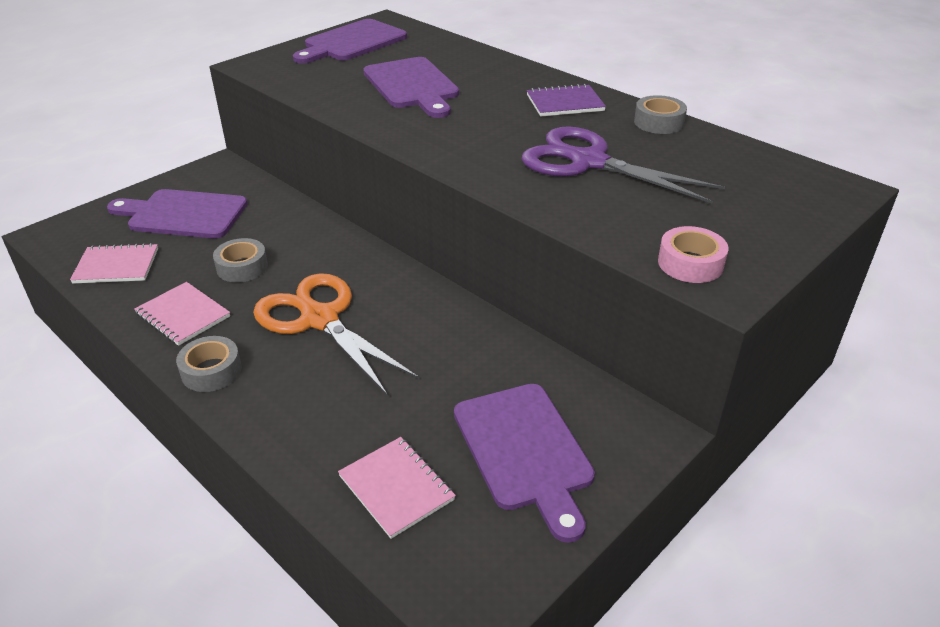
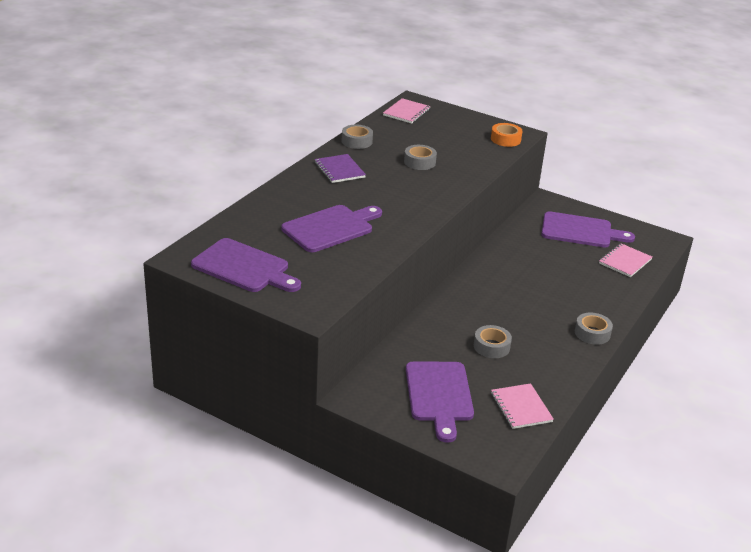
camera: 105 degrees left, 5 degrees down
pink notebook [134,282,230,346] -> pink notebook moved to [383,98,431,124]
orange scissors [253,273,420,395] -> none
purple cutting board [454,384,595,543] -> purple cutting board turned 45 degrees clockwise [541,211,635,247]
purple scissors [522,126,725,203] -> grey tape [404,145,437,170]
pink tape [658,226,728,283] -> orange tape [491,123,523,147]

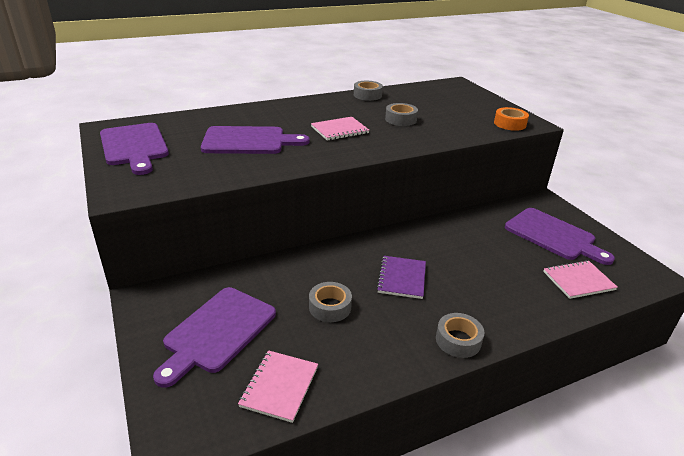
camera: 35 degrees right, 0 degrees up
purple notebook [315,154,366,183] -> purple notebook moved to [376,256,426,299]
pink notebook [383,98,431,124] -> pink notebook moved to [311,117,369,141]

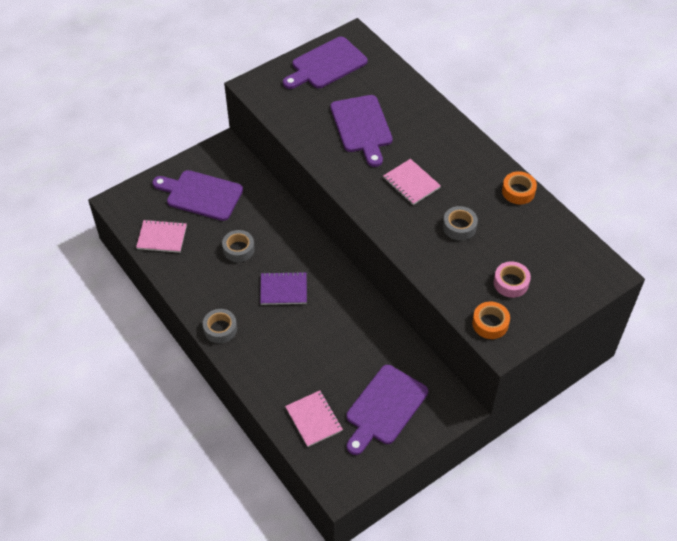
camera: 80 degrees right, 20 degrees up
grey tape [354,81,383,101] -> orange tape [502,171,537,204]
none -> pink tape [494,261,531,298]

